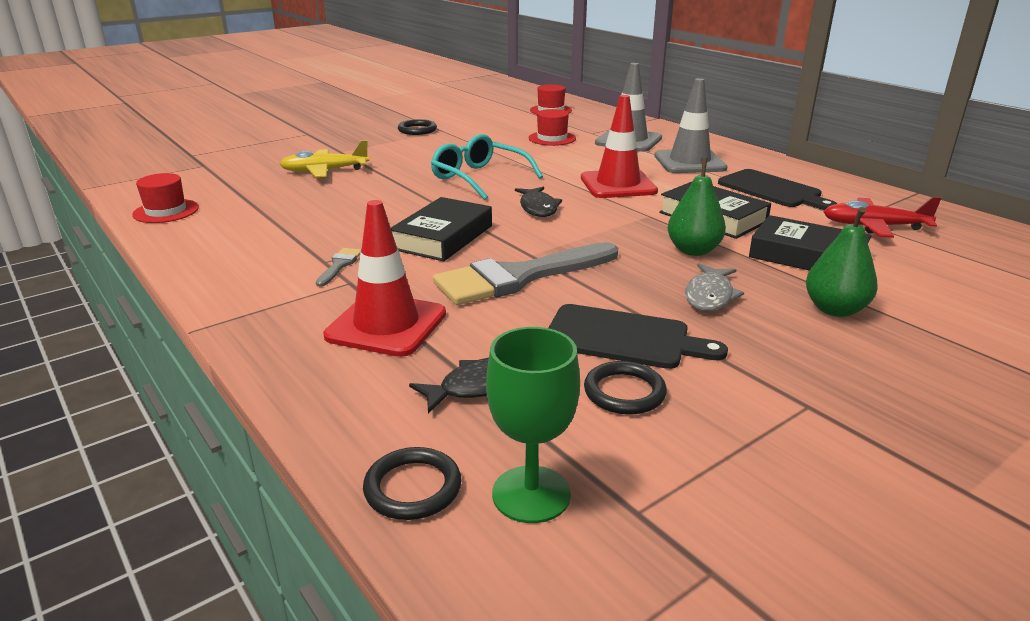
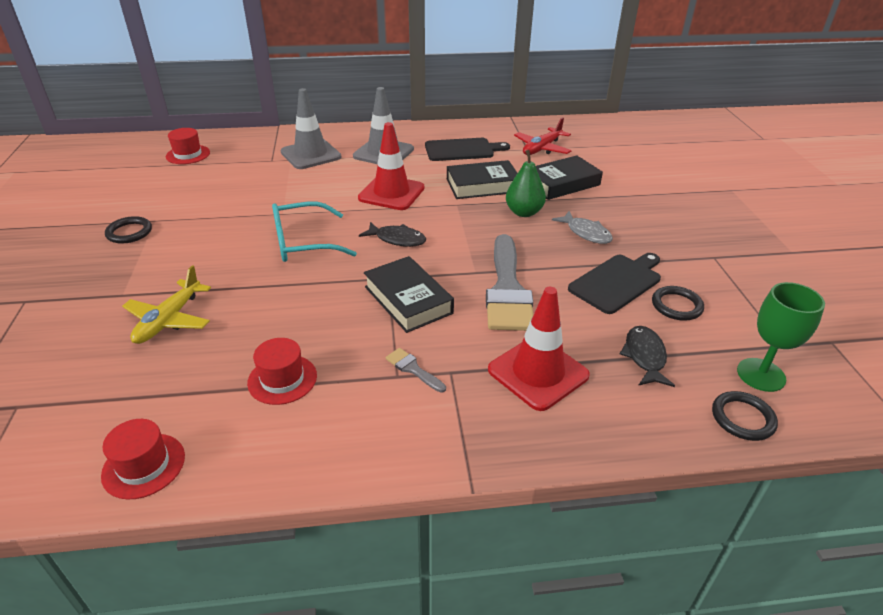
camera: 60 degrees left, 10 degrees up
red hat [529,109,576,146] -> red hat moved to [247,338,317,405]
green pear [806,207,878,317] -> none

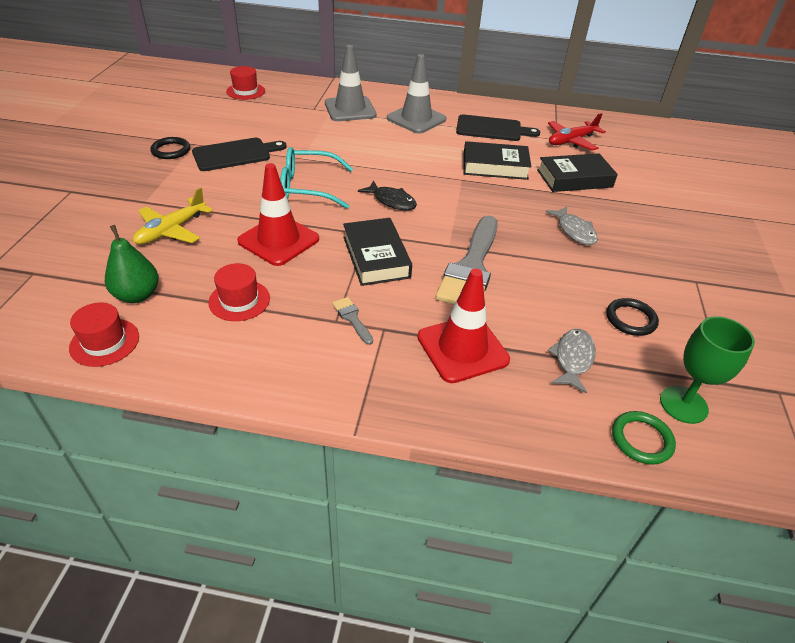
camera: 15 degrees right, 5 degrees up
red traffic cone [358,122,425,210] -> red traffic cone moved to [237,163,319,266]
green pear [506,150,546,217] -> green pear moved to [105,225,159,303]
black cutting board [568,253,661,314] -> black cutting board moved to [192,138,287,171]
black fish [620,326,675,387] -> grey fish [548,329,596,393]
black ring [712,391,778,441] -> green ring [612,411,676,465]

